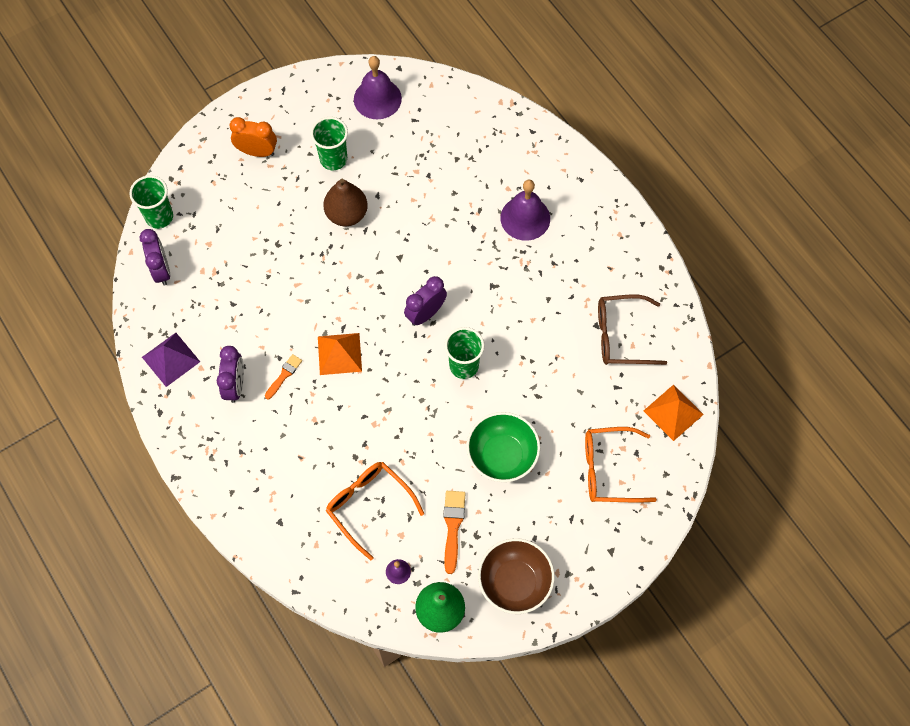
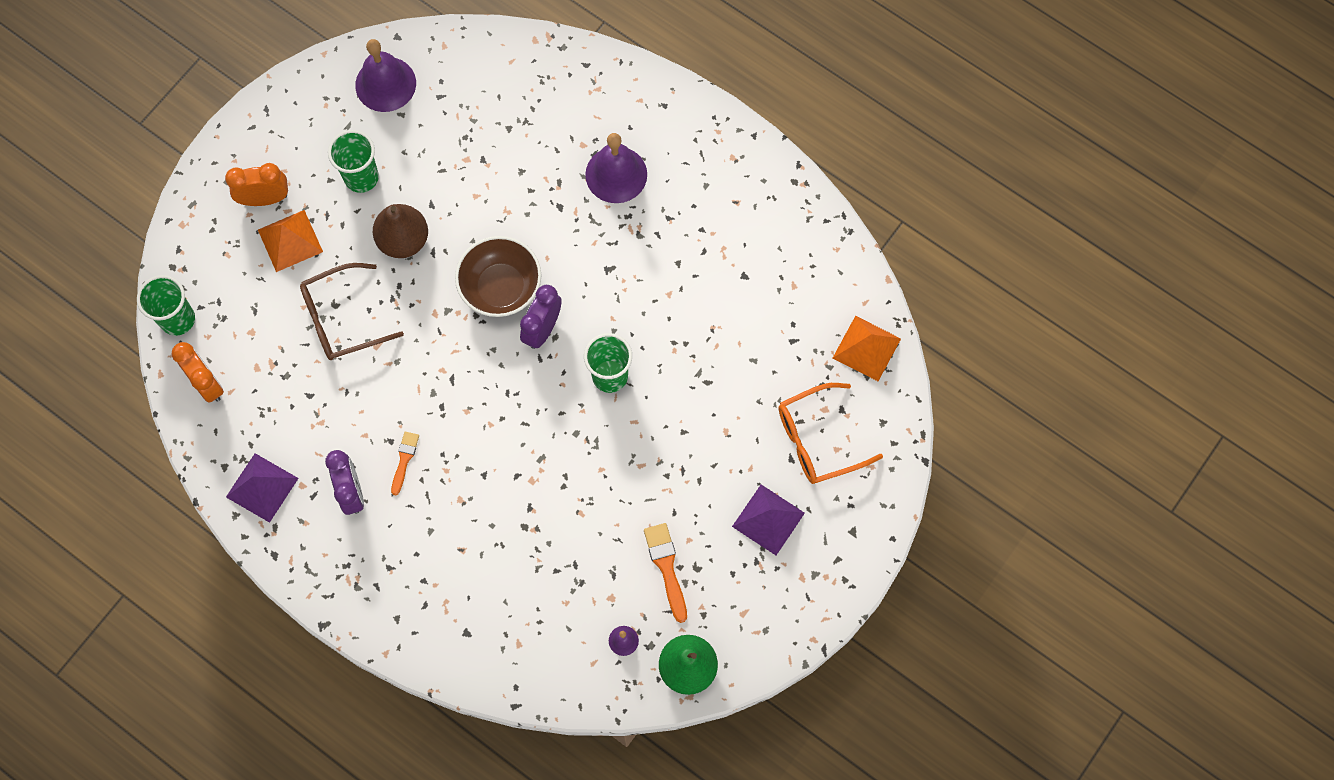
camera: 20 degrees left, 5 degrees up
purple clock [140,229,170,286] -> orange clock [172,342,224,403]
orange pyramid [318,333,362,375] -> orange pyramid moved to [258,210,323,272]
orange glasses [326,462,424,561] -> none
green bowl [466,412,540,482] -> none
brown bowl [478,538,555,614] -> brown bowl moved to [455,236,541,317]
brown glasses [598,294,667,365] -> brown glasses moved to [300,263,404,360]
none -> purple pyramid [732,485,805,555]

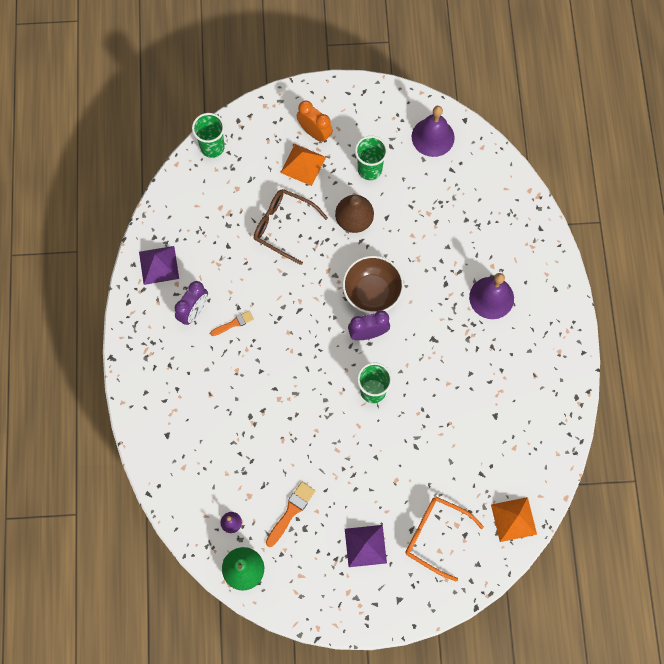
camera: 50 degrees right, 0 degrees up
orange clock [172,342,224,403] -> none

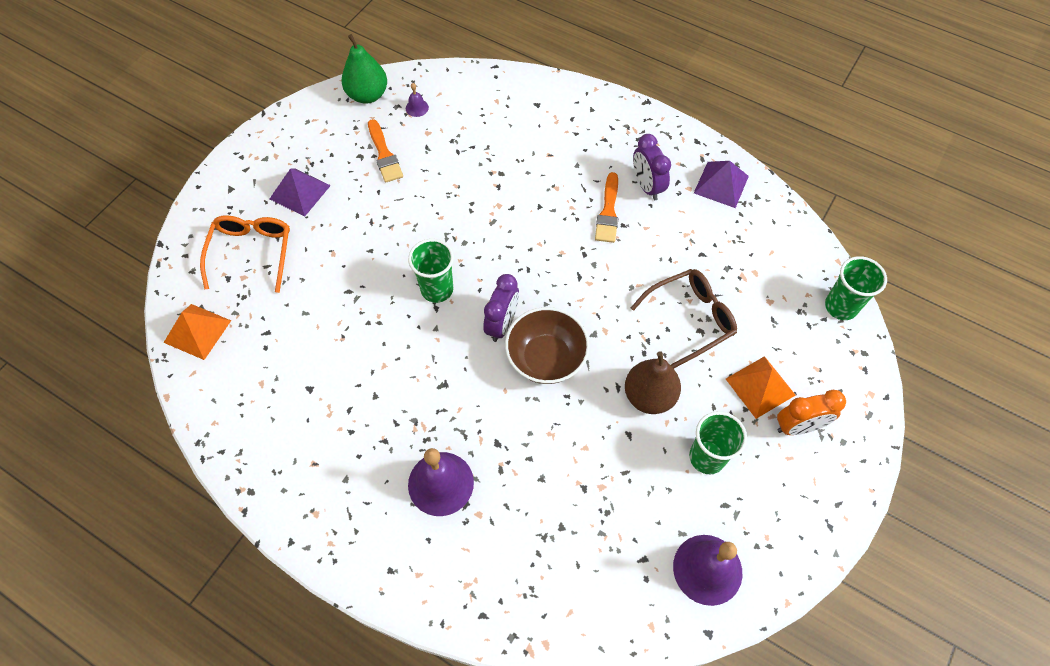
camera: 125 degrees right, 10 degrees down
orange brush [210,310,254,336] -> orange brush [595,172,618,243], size x1.52
orange glasses [405,497,484,582] -> orange glasses turned 60 degrees counterclockwise [200,215,290,293]

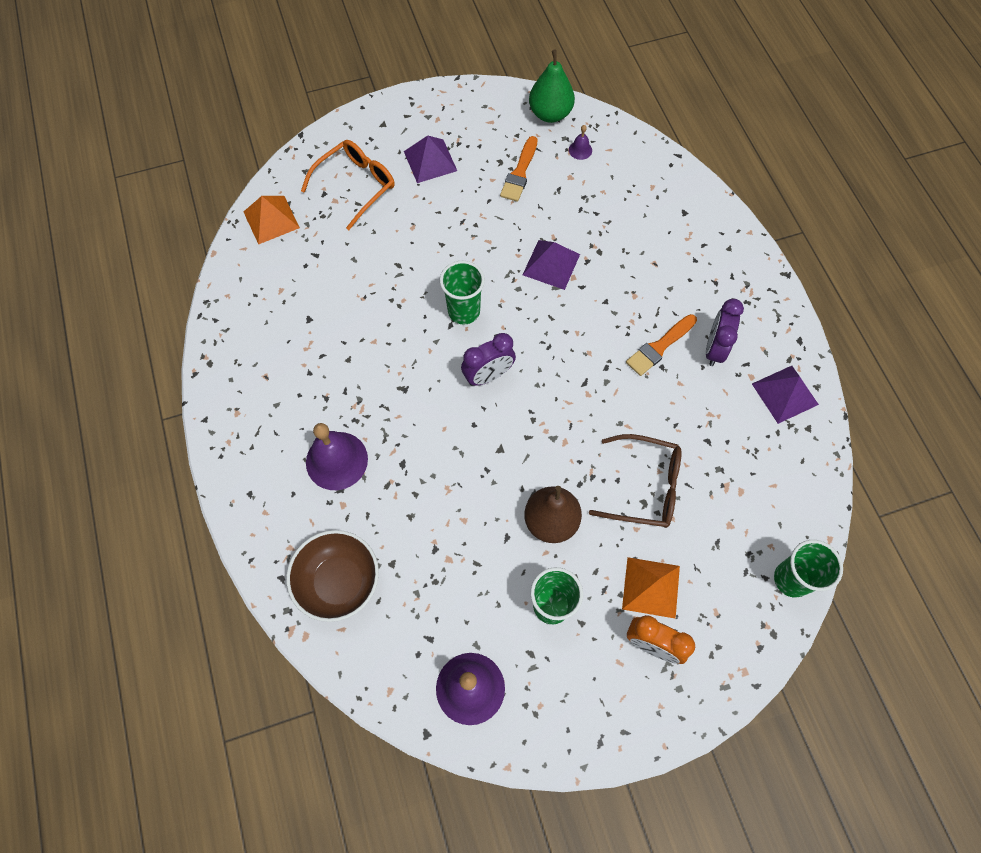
camera: 40 degrees right, 5 degrees up
brown bowl [505,307,590,384] -> brown bowl moved to [287,530,379,622]
none -> purple pyramid [523,240,580,290]

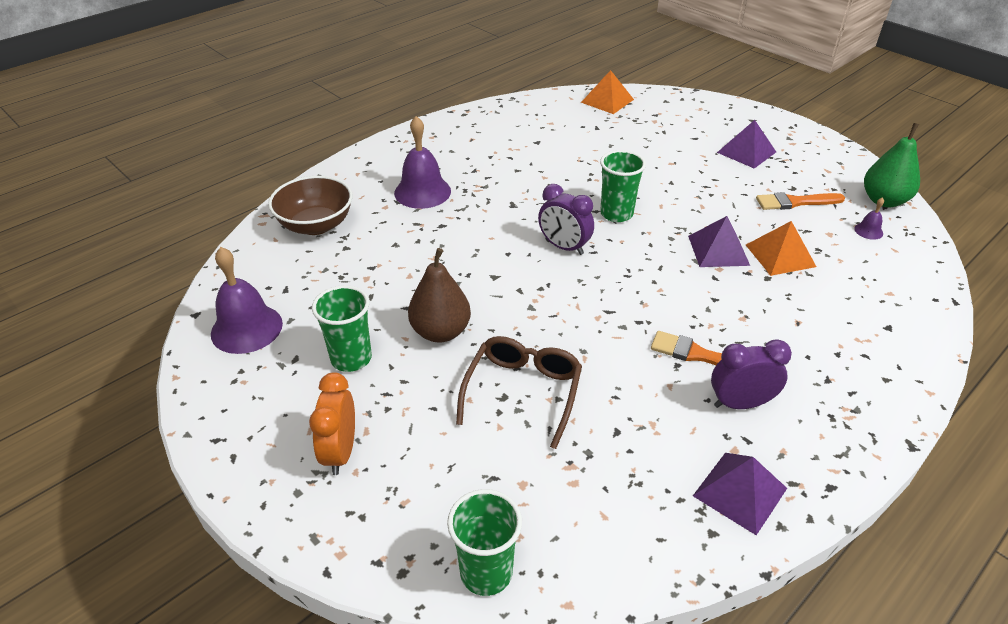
camera: 65 degrees right, 25 degrees down
orange glasses [301,140,395,230] -> none
brown glasses [589,434,682,528] -> brown glasses turned 150 degrees counterclockwise [456,336,582,449]
orange pyramid [622,557,680,619] -> orange pyramid moved to [746,221,816,276]

